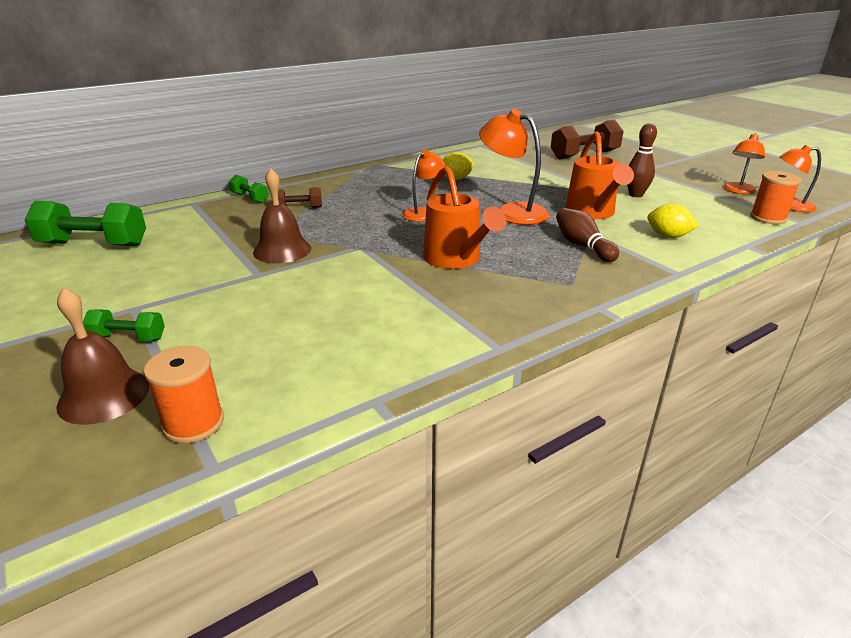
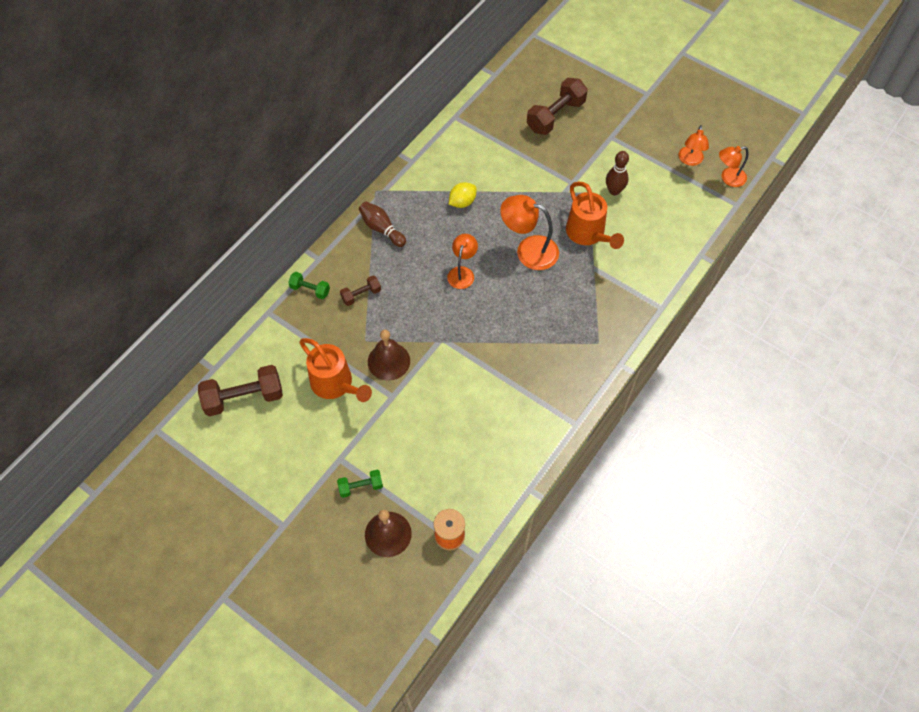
camera: 20 degrees left, 30 degrees up
green dumbbell [25,201,146,246] -> brown dumbbell [198,365,283,416]
orange watering can [423,166,507,269] -> orange watering can moved to [299,338,372,402]
brown bowling pin [556,208,619,262] -> brown bowling pin moved to [359,202,406,247]
yellow lemon [647,203,699,238] -> none
orange spool [750,171,801,224] -> none

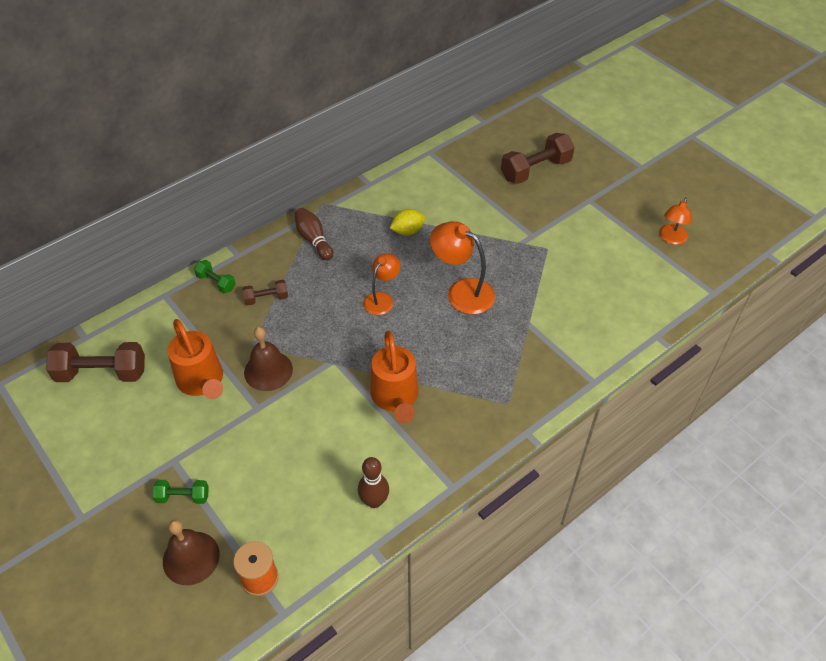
camera: 15 degrees right, 10 degrees down
orange watering can [566,182,624,249] -> orange watering can moved to [370,331,418,423]
brown bowling pin [606,151,629,195] -> brown bowling pin moved to [358,457,389,508]
orange lamp [719,146,748,187] -> none

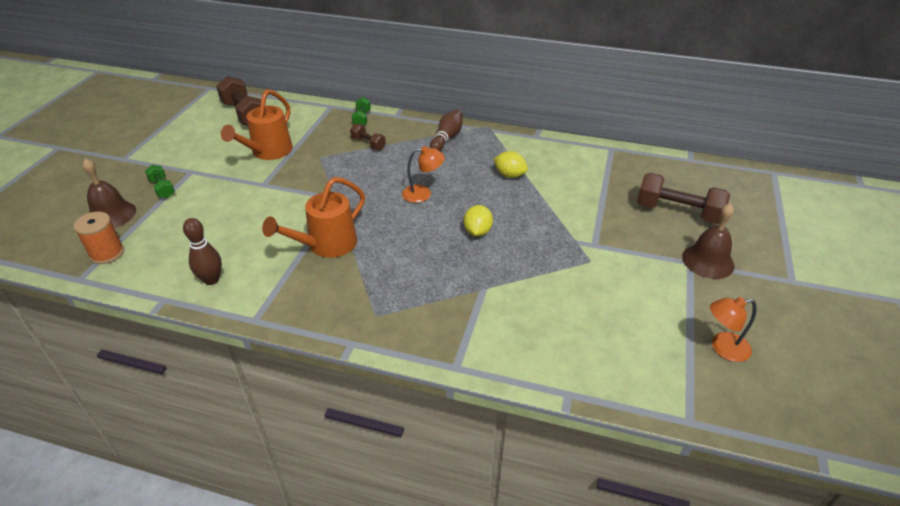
camera: 55 degrees right, 10 degrees down
brown bell [244,327,293,391] -> brown bell moved to [682,203,735,279]
orange lamp [430,221,495,314] -> yellow lemon [464,205,493,237]

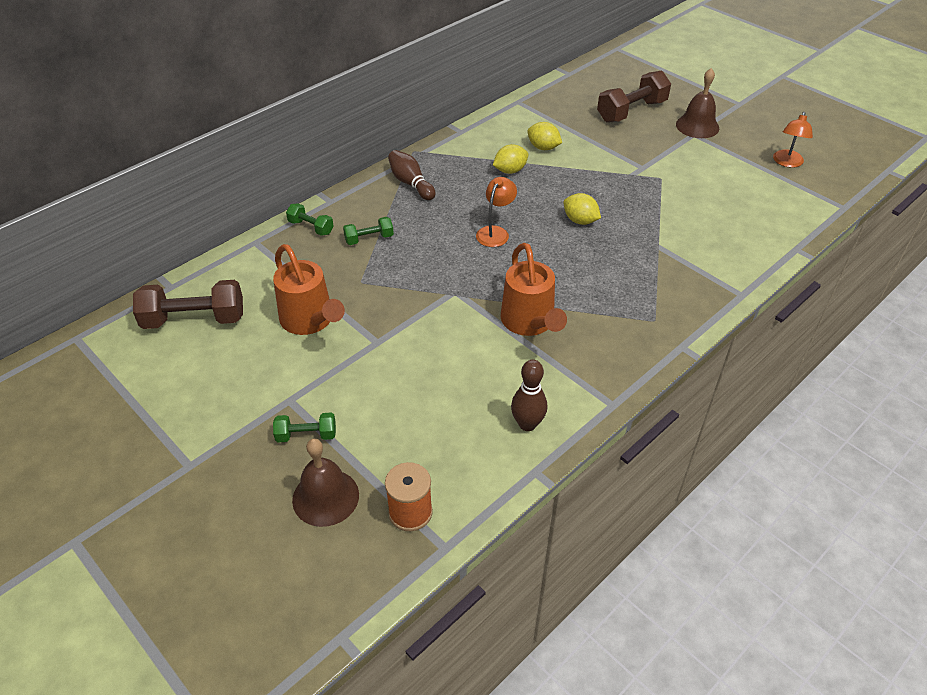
camera: 60 degrees left, 5 degrees up
brown dumbbell [350,123,386,150] -> green dumbbell [343,217,394,245]
none -> yellow lemon [527,122,562,150]

